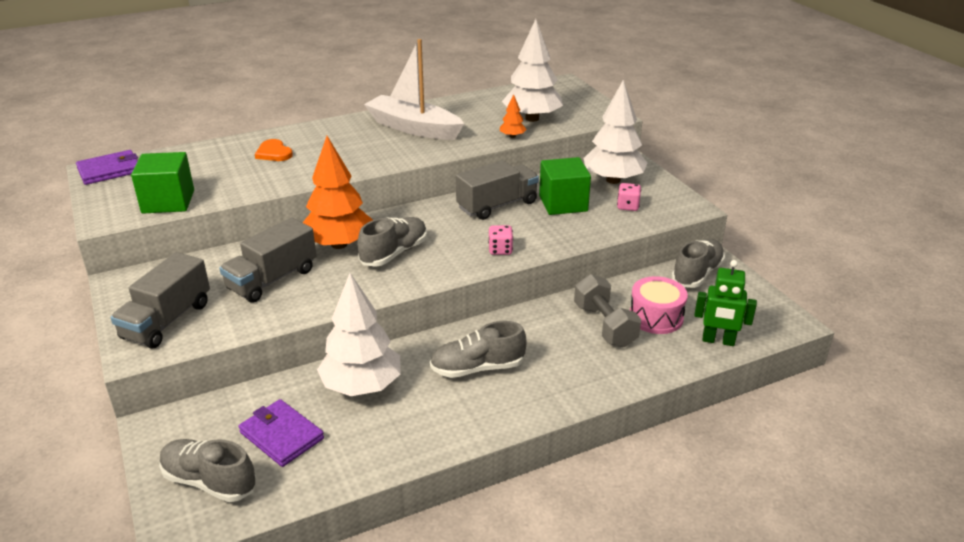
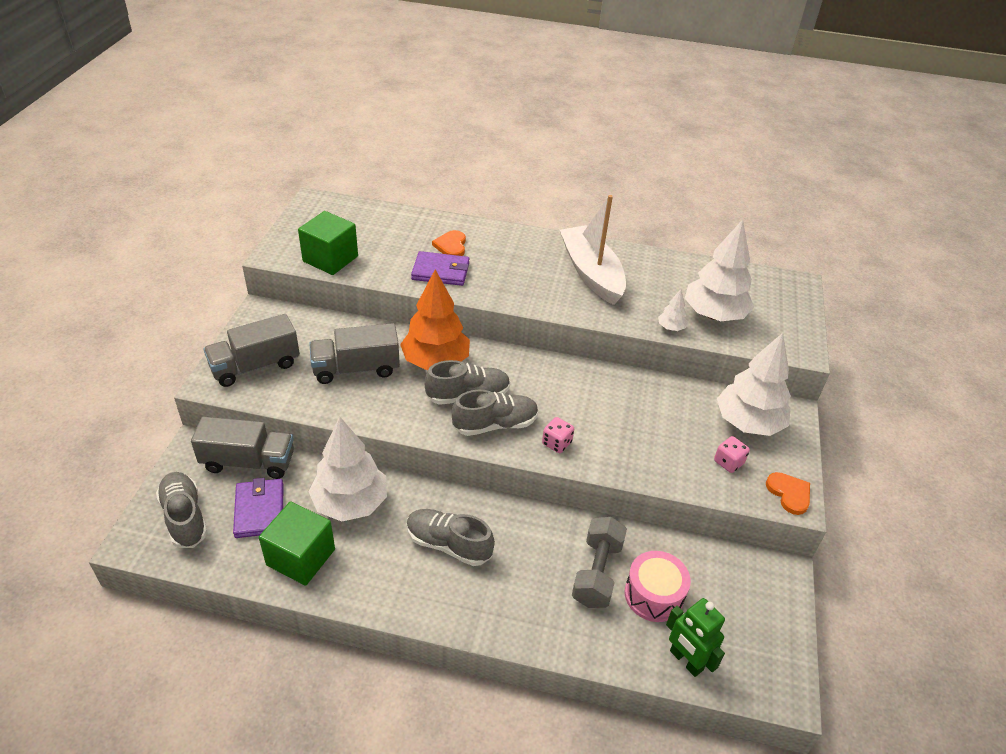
camera: 35 degrees right, 10 degrees up
purple wallet [76,150,138,185] -> purple wallet moved to [411,251,469,286]
grey truck [456,160,539,220] -> grey truck moved to [191,417,294,479]
orange tree [500,94,527,138] -> white tree [658,289,688,331]
green cube [539,157,591,215] -> green cube moved to [259,501,335,586]
grey shoe [671,239,725,288] -> grey shoe moved to [452,390,539,436]
none -> orange heart [766,472,810,515]

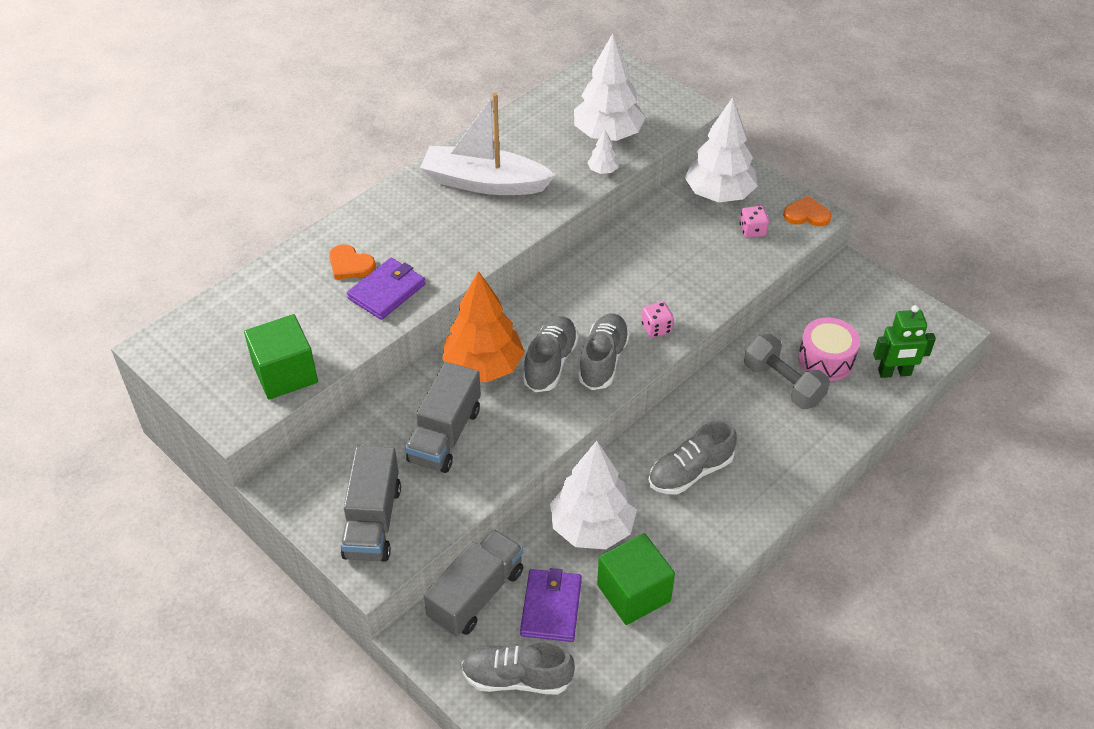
camera: 55 degrees left, 5 degrees up
purple wallet [233,478,283,538] -> purple wallet turned 75 degrees clockwise [520,568,582,642]

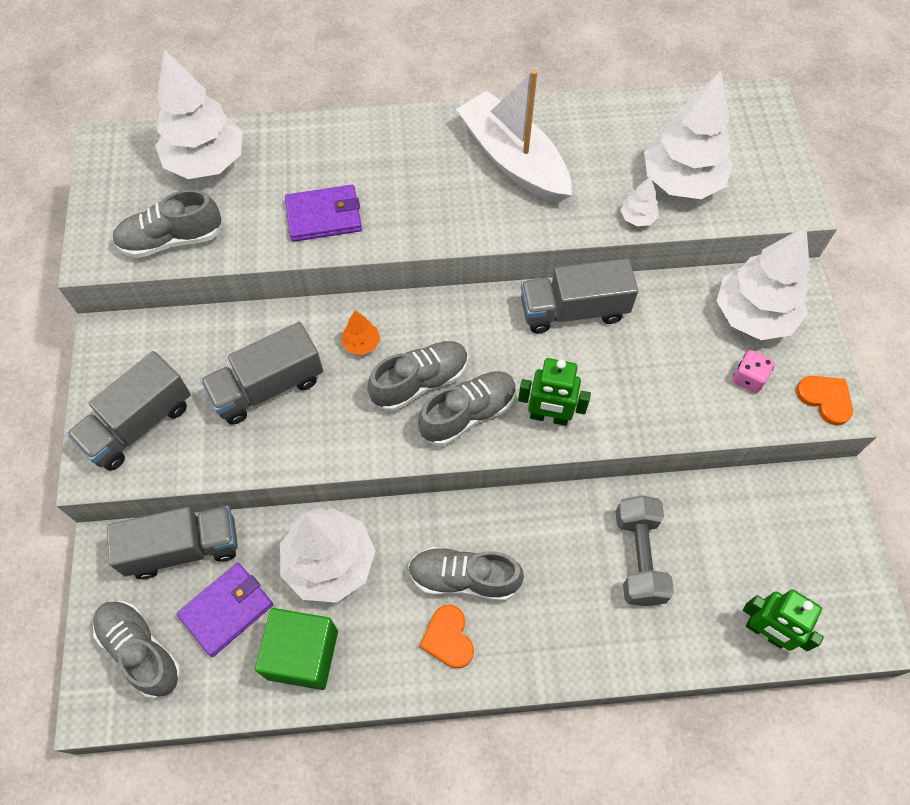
camera: 40 degrees right, 15 degrees up
green cube [244,314,318,399] -> grey shoe [112,189,222,258]
orange heart [329,244,376,280] -> orange heart moved to [420,605,474,669]
orange tree [442,271,525,382] -> orange tree [342,310,380,355], size x0.43
pink dice [641,302,674,338] -> green robot [518,358,591,426]
pink drum [798,317,860,381] -> none
none -> white tree [155,49,243,179]
none -> grey truck [521,258,638,333]

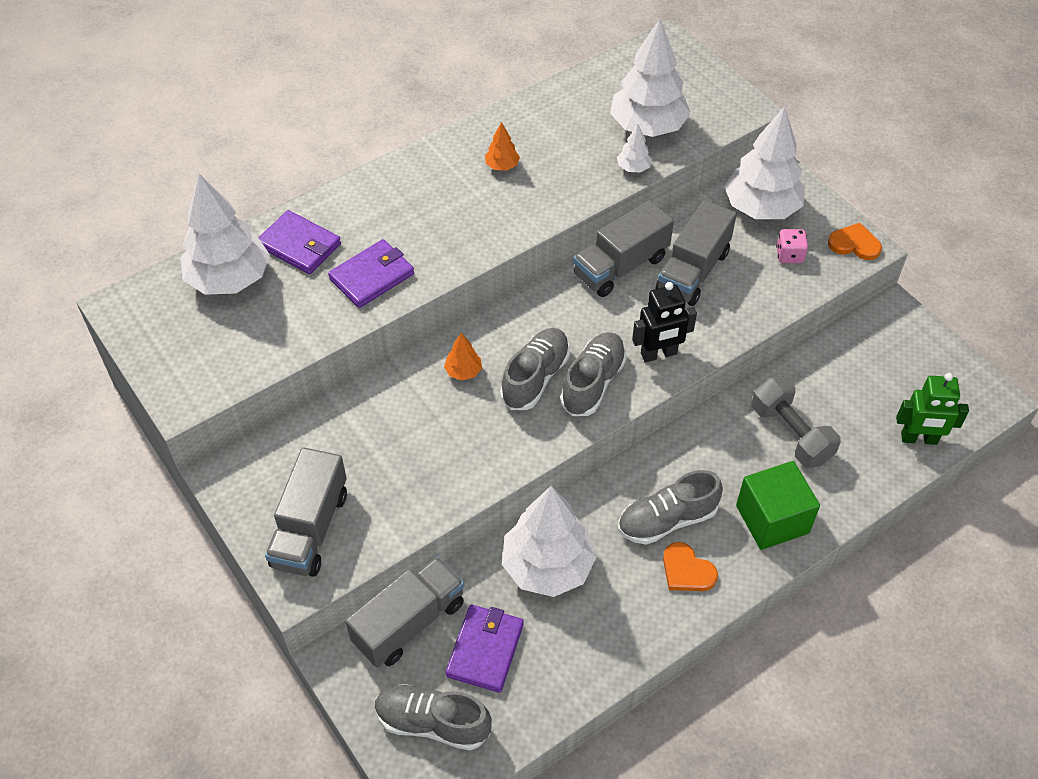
camera: 30 degrees left, 10 degrees down
grey shoe [112,189,222,258] -> none
grey truck [201,322,323,425] -> grey truck moved to [656,200,737,306]
green cube [255,608,338,690] -> green cube moved to [736,461,820,550]
white boat [456,69,572,203] -> orange tree [485,122,520,171]
green robot [518,358,591,426] -> black robot [632,282,697,362]
none -> purple wallet [258,210,341,274]

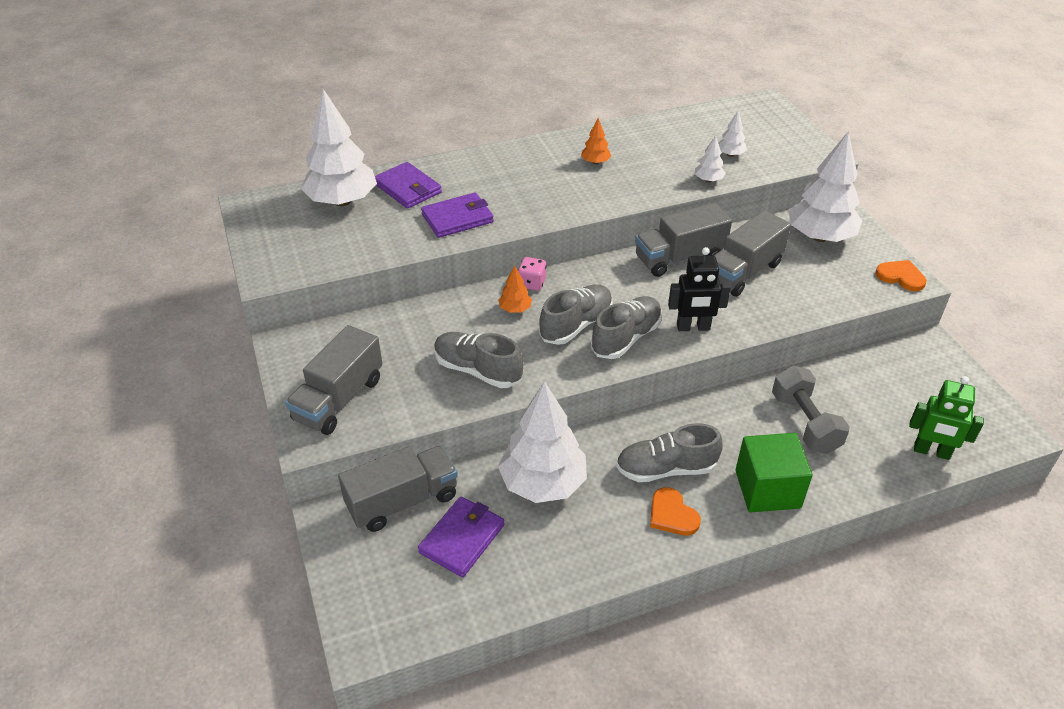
camera: 15 degrees right, 10 degrees down
grey shoe [375,684,492,750] -> grey shoe moved to [434,332,523,388]
white tree [610,18,691,137] -> white tree [718,111,747,157], size x0.43
pink dice [776,229,808,263] -> pink dice moved to [518,257,547,291]

